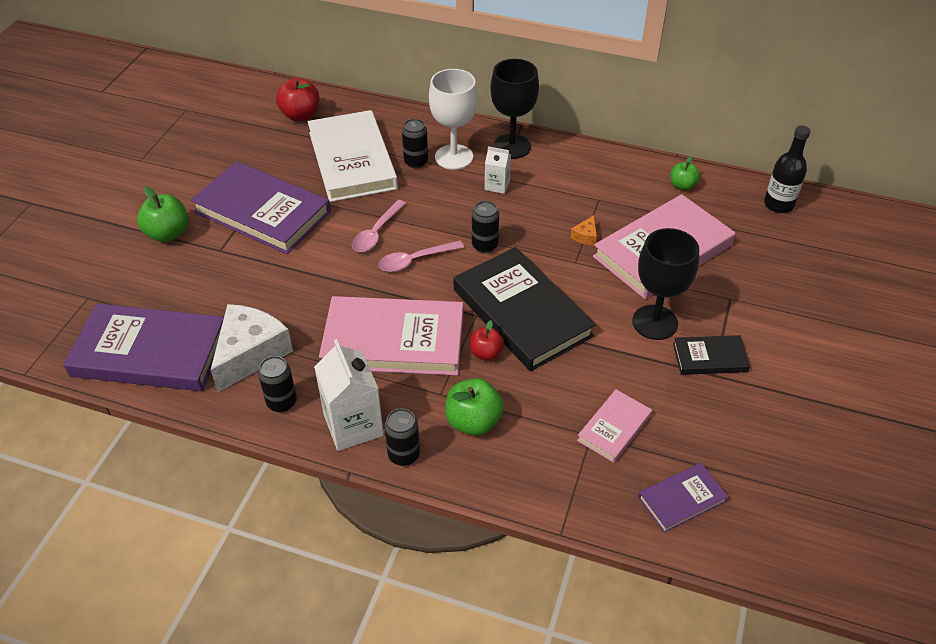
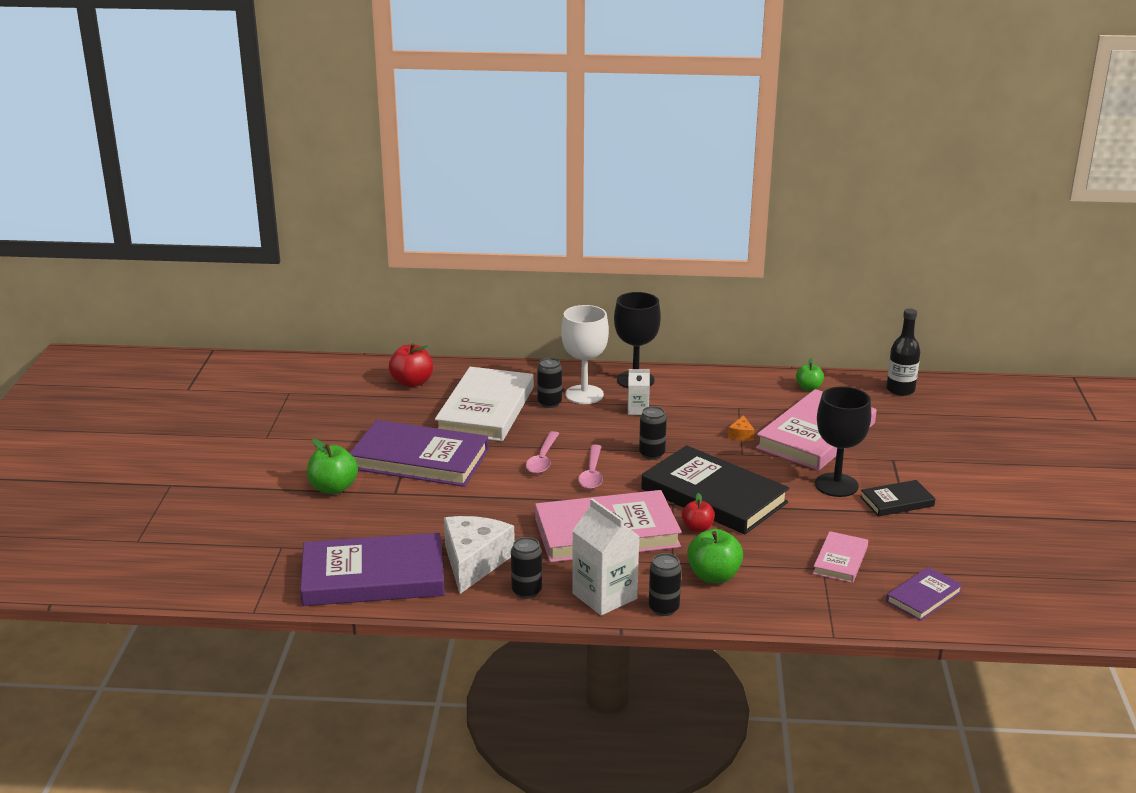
camera: 15 degrees left, 20 degrees down
white book [308,110,398,202] -> white book turned 45 degrees clockwise [435,367,534,441]
pink spoon [378,241,464,272] -> pink spoon turned 45 degrees counterclockwise [578,445,603,489]

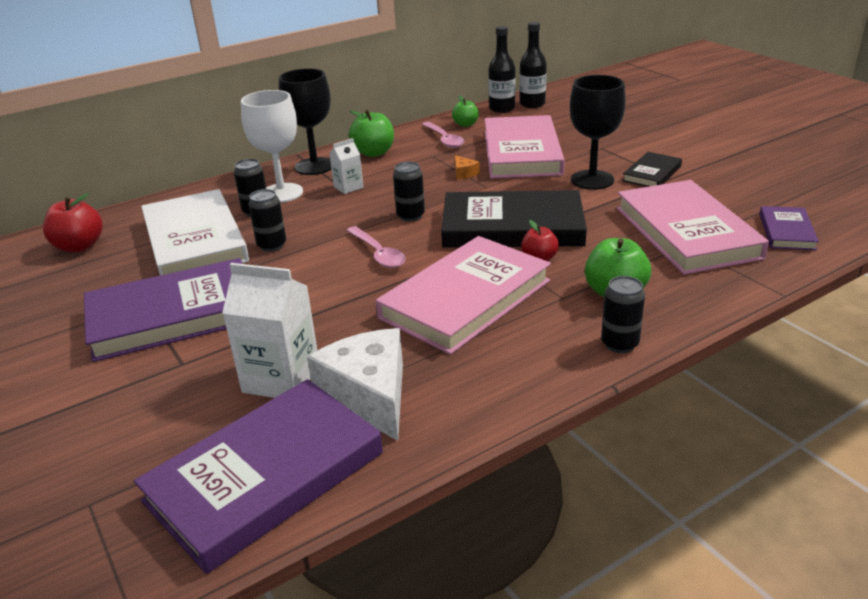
camera: 35 degrees left, 5 degrees up
green apple [307,439,358,494] -> green apple moved to [349,110,394,157]
black can [511,537,542,599] -> black can moved to [248,189,286,252]
pink spoon [526,431,559,474] -> pink spoon moved to [422,122,464,148]
white carton [572,498,639,616] -> white carton moved to [222,263,318,398]
pink book [813,531,868,583] -> pink book [617,180,769,275], size x2.03
none -> black bottle [488,26,516,113]

